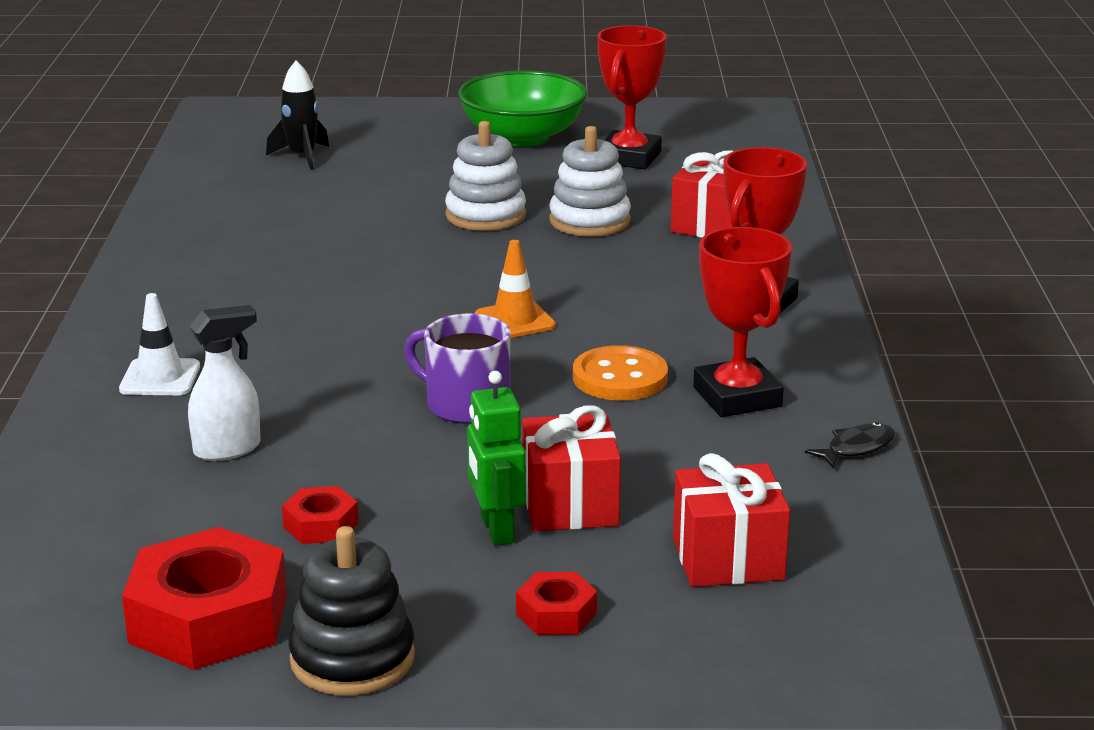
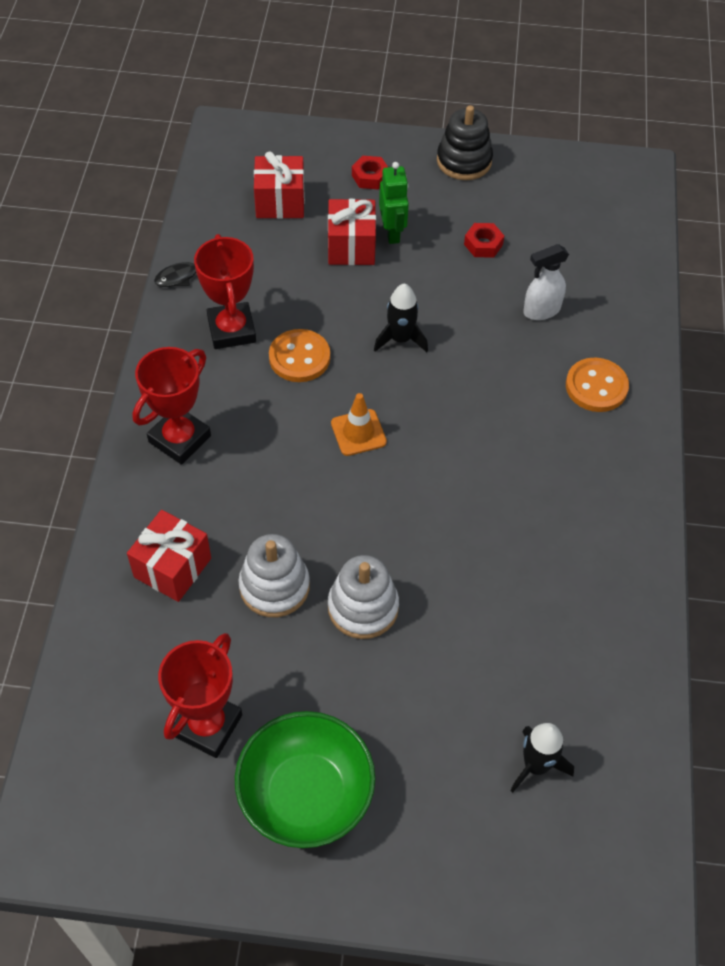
camera: 175 degrees left, 30 degrees up
white traffic cone [119,293,200,395] -> orange button [566,358,629,412]
red nut [122,527,287,670] -> none
purple mug [404,314,511,424] -> black rocket [374,283,428,352]

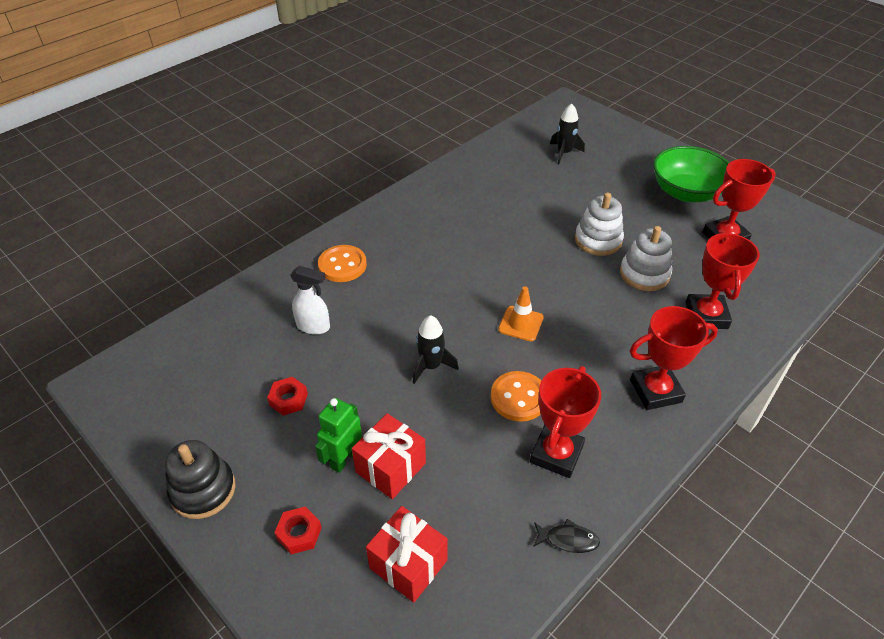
camera: 140 degrees left, 10 degrees down
red gift [127,510,211,602] -> red trophy [686,231,760,329]

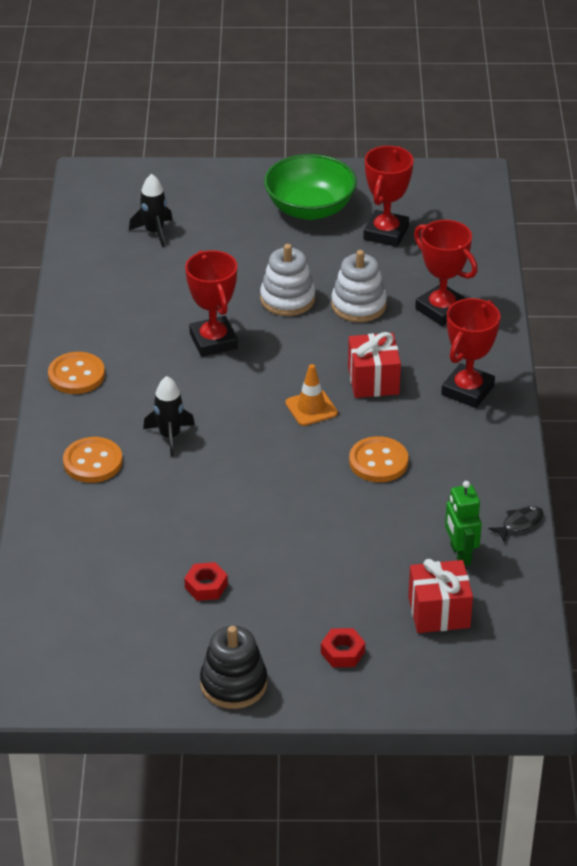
camera: 45 degrees left, 5 degrees down
white spray bottle [290,266,330,334] -> none
green robot [315,398,362,473] -> green robot moved to [445,481,482,566]
red gift [352,413,426,499] -> red gift moved to [348,332,401,398]
black rocket [413,315,459,384] -> black rocket moved to [143,376,195,456]
red trophy [530,366,601,478] -> red trophy moved to [185,250,238,357]
none -> orange button [48,352,105,394]

